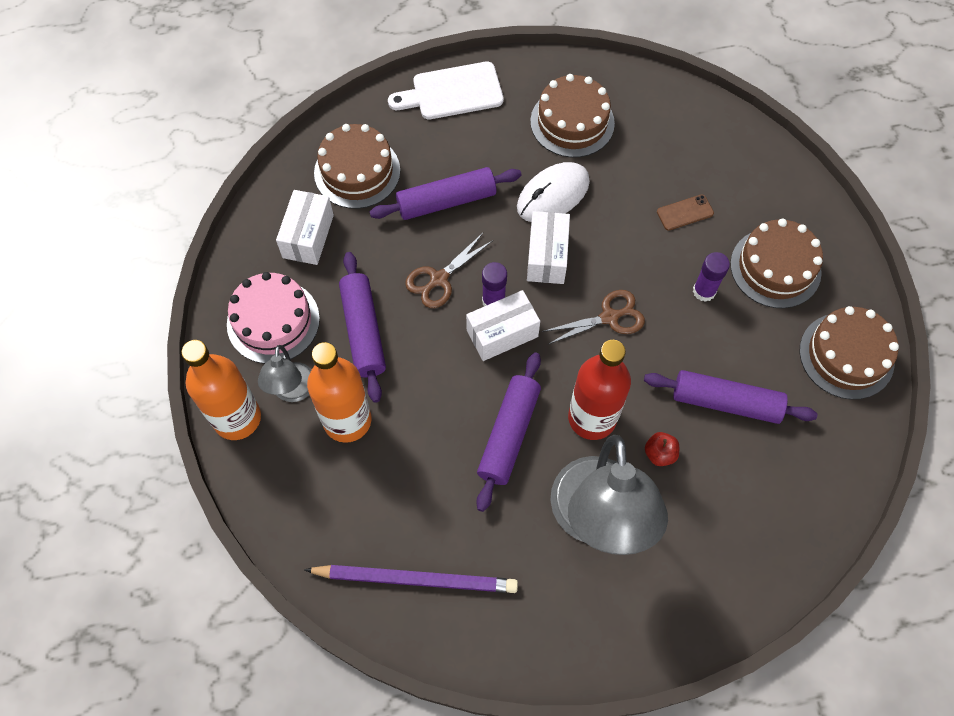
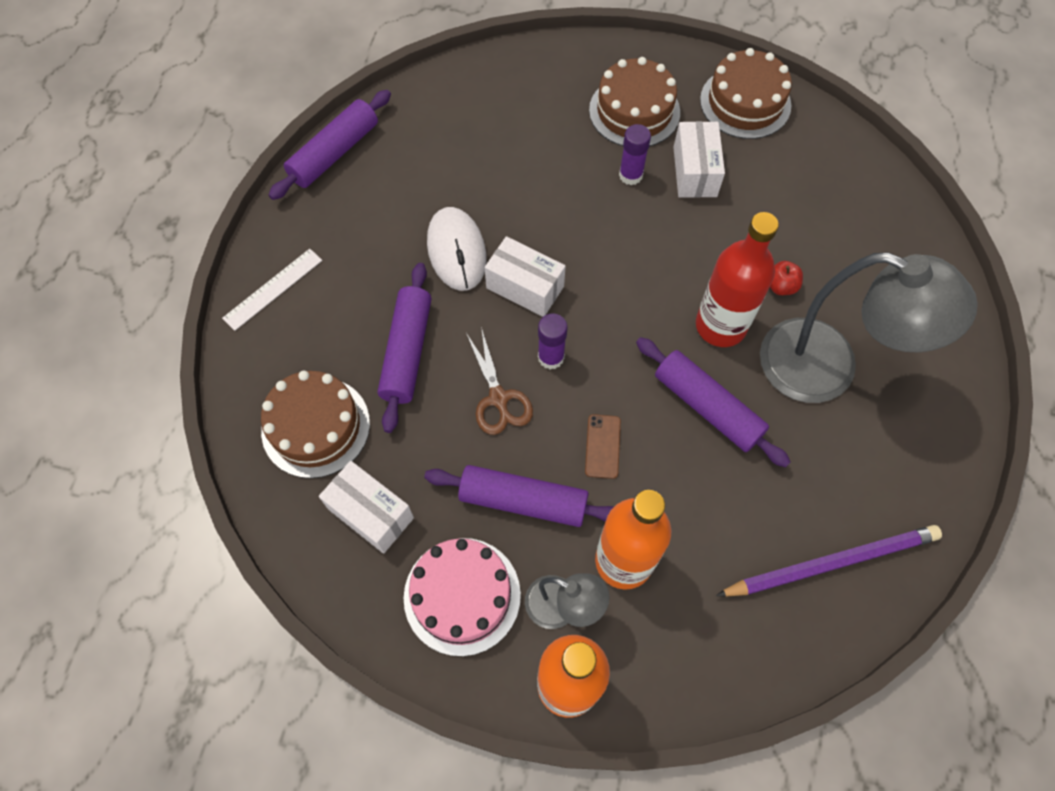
camera: 65 degrees left, 0 degrees up
purple pencil [304,565,518,593] -> purple pencil turned 45 degrees clockwise [716,525,942,597]
white cutting board [388,62,504,119] -> white ruler [222,249,322,331]
white box [466,290,540,361] -> white box moved to [673,121,725,198]
brown cake [530,74,615,158] -> none
brown scissors [542,290,645,345] -> none
purple rolling pin [644,370,818,424] -> purple rolling pin moved to [269,90,391,200]
brown phone [657,194,714,231] -> brown phone moved to [585,414,621,479]

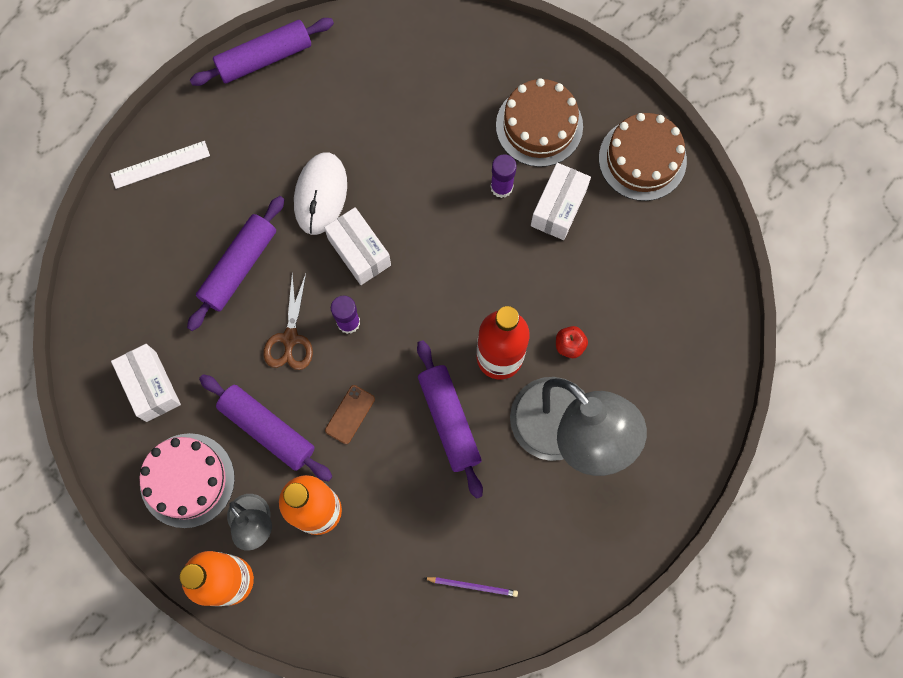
camera: 25 degrees right, 10 degrees up
brown cake [261,371,370,478] -> none
purple pencil [716,525,942,597] -> purple pencil [424,577,518,597], size x0.48

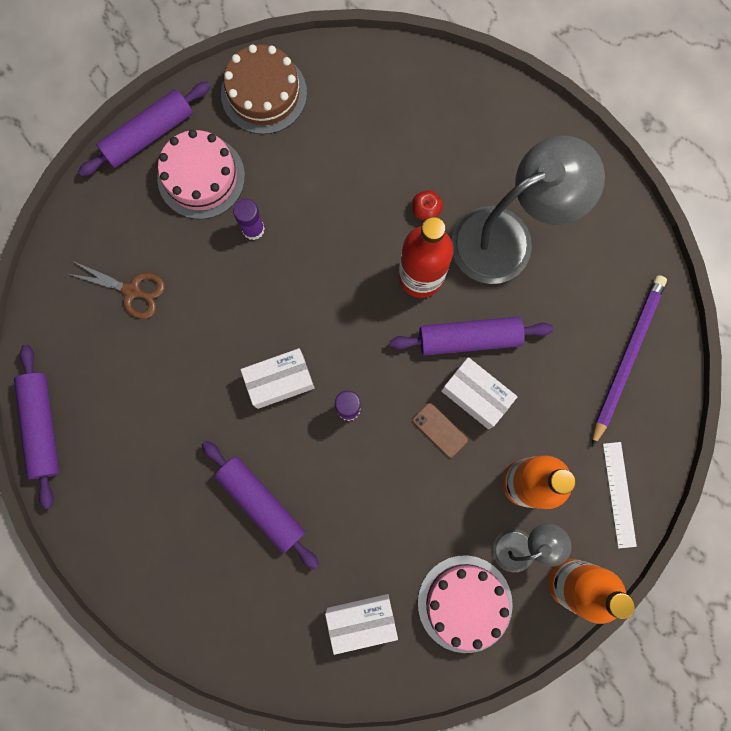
camera: 75 degrees left, 5 degrees up
white ruler [111,141,210,189] -> white ruler moved to [603,442,637,549]
purple rolling pin [199,374,333,482] -> purple rolling pin moved to [78,82,211,176]
brown scissors [263,272,313,370] -> brown scissors moved to [68,261,165,319]
white mouse [294,152,347,235] -> none
purple pencil [424,577,518,597] -> purple pencil [592,275,667,447], size x2.10
brown cake [496,78,583,167] -> pink cake [157,130,245,219]
white box [531,163,591,240] -> white box moved to [441,357,518,429]

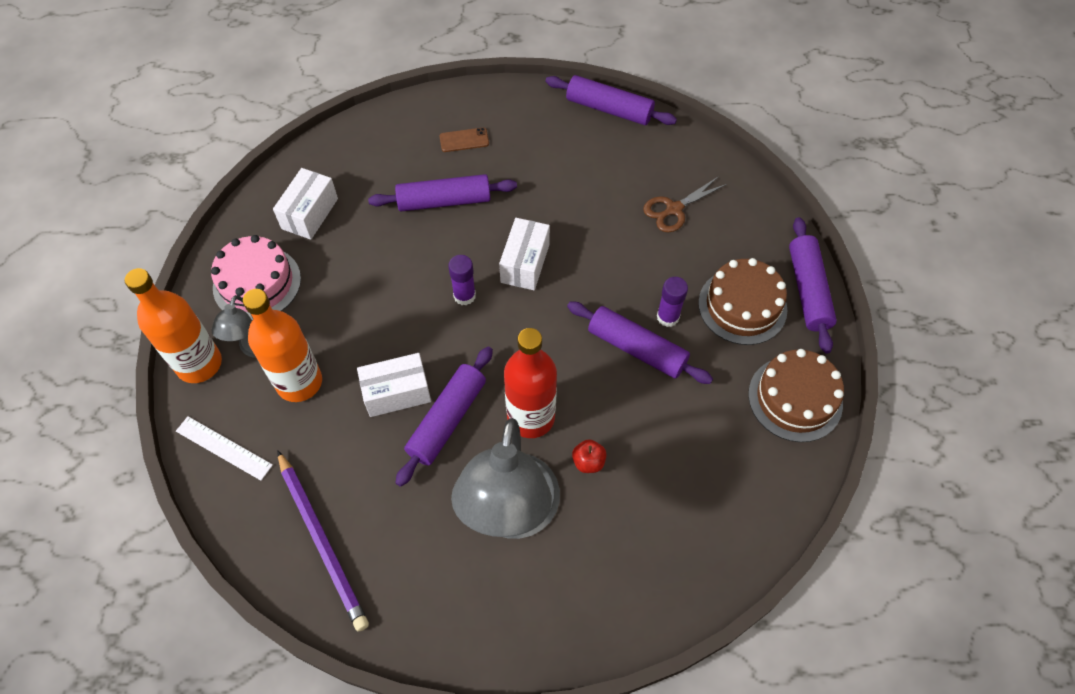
camera: 125 degrees right, 20 degrees down
pink cake [157,130,245,219] -> brown cake [698,258,788,345]
brown phone [412,403,468,458] -> brown phone moved to [440,127,489,152]
none -> purple rolling pin [567,302,713,384]

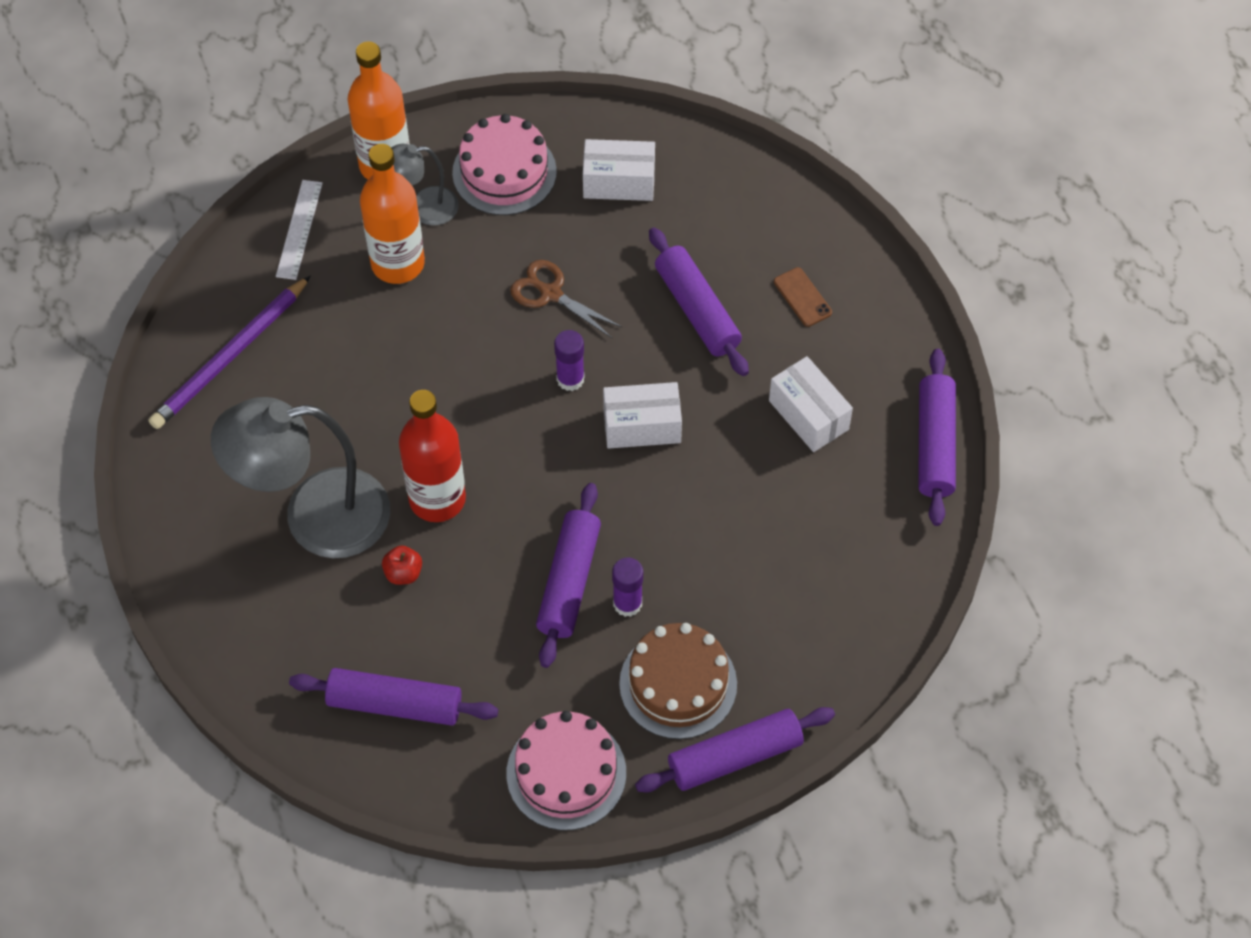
camera: 70 degrees right, 0 degrees up
white box [357,353,431,417] -> white box moved to [769,356,853,452]
purple rolling pin [395,347,493,487] -> purple rolling pin moved to [289,668,498,726]
brown scissors [643,176,727,233] -> brown scissors moved to [510,260,622,338]
brown cake [748,349,844,442] -> pink cake [506,711,626,830]

